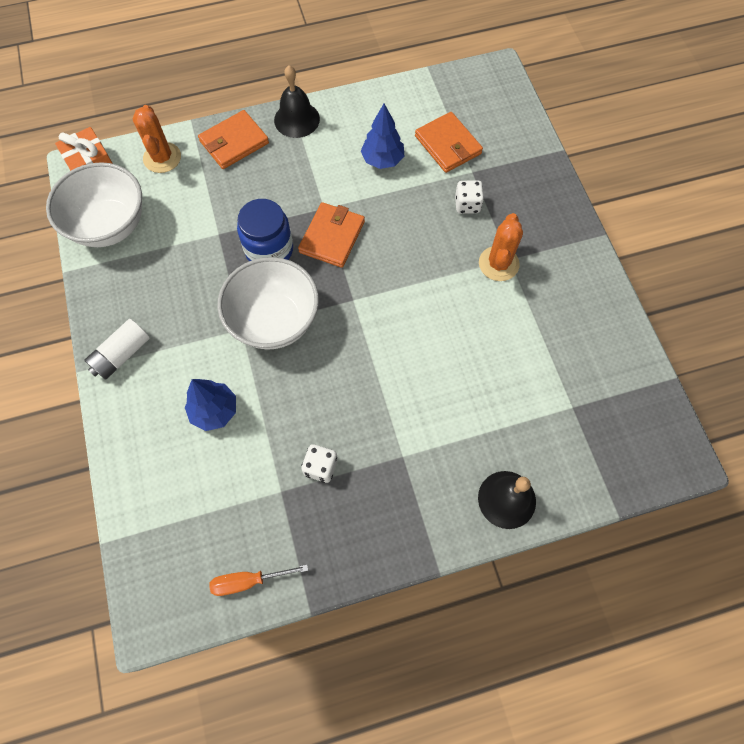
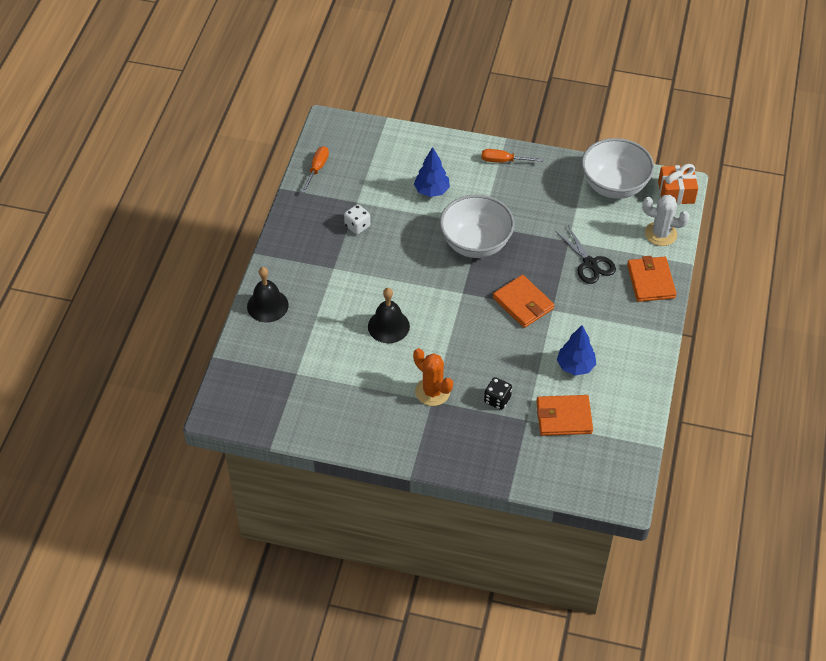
camera: 120 degrees right, 15 degrees down
white battery [84,319,150,380] -> orange screwdriver [481,149,543,163]
orange cactus [132,105,181,173] -> white cactus [642,195,690,246]
blue jar [237,199,293,261] -> none
black bell [274,65,320,138] -> black bell moved to [368,288,410,343]
white dice [455,180,484,214] -> black dice [484,377,512,410]
none -> black scissors [556,226,616,284]

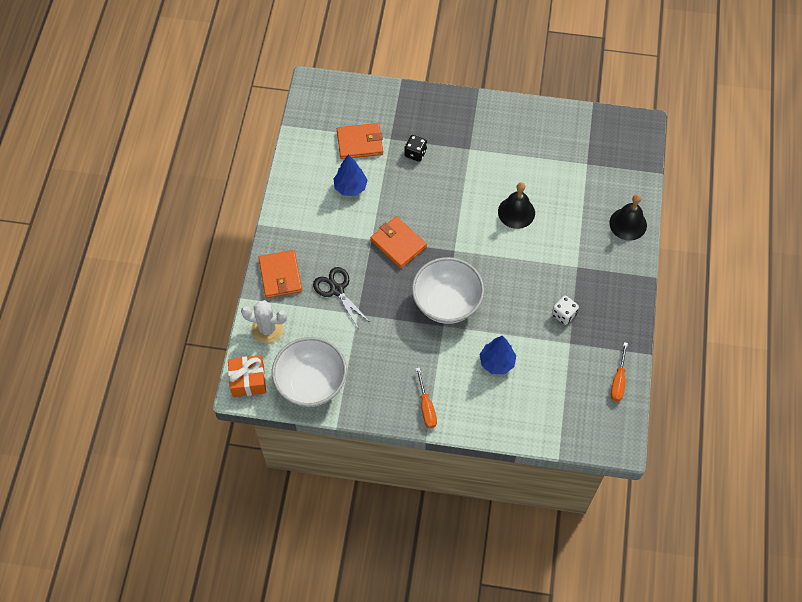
camera: 175 degrees right, 10 degrees up
orange cactus [413,348,453,406] -> none
orange screwdriver [481,149,543,163] -> orange screwdriver turned 75 degrees clockwise [416,368,437,428]

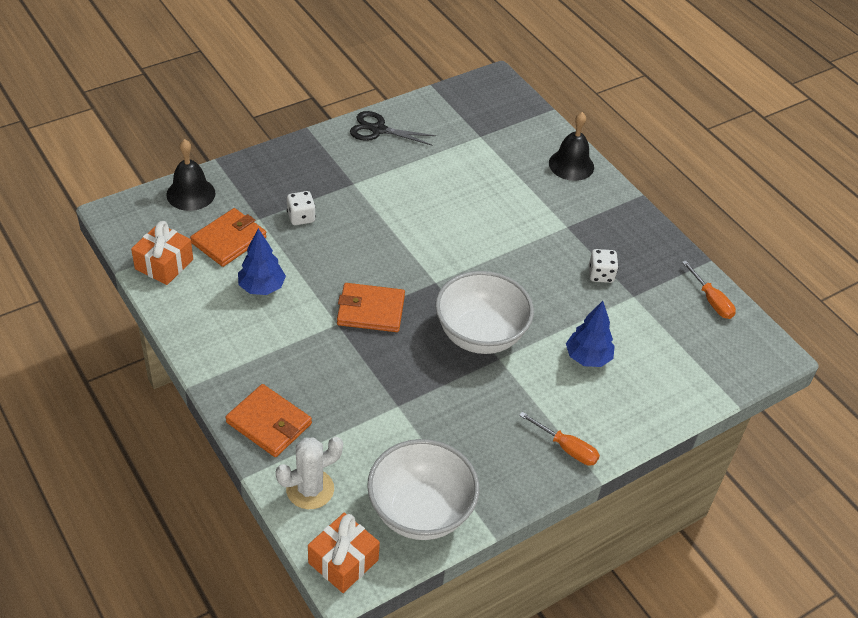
camera: 45 degrees left, 15 degrees down
black scissors [313,267,371,328] -> black scissors moved to [350,111,436,145]
black dice [405,135,427,162] -> white dice [287,191,316,225]
black bell [498,182,535,229] -> black bell moved to [166,139,216,211]
none -> orange gift [131,221,193,285]

